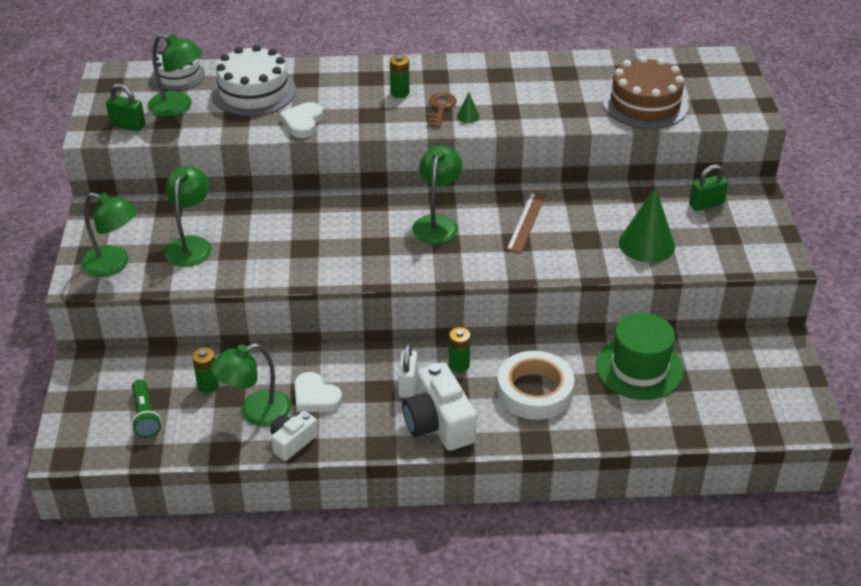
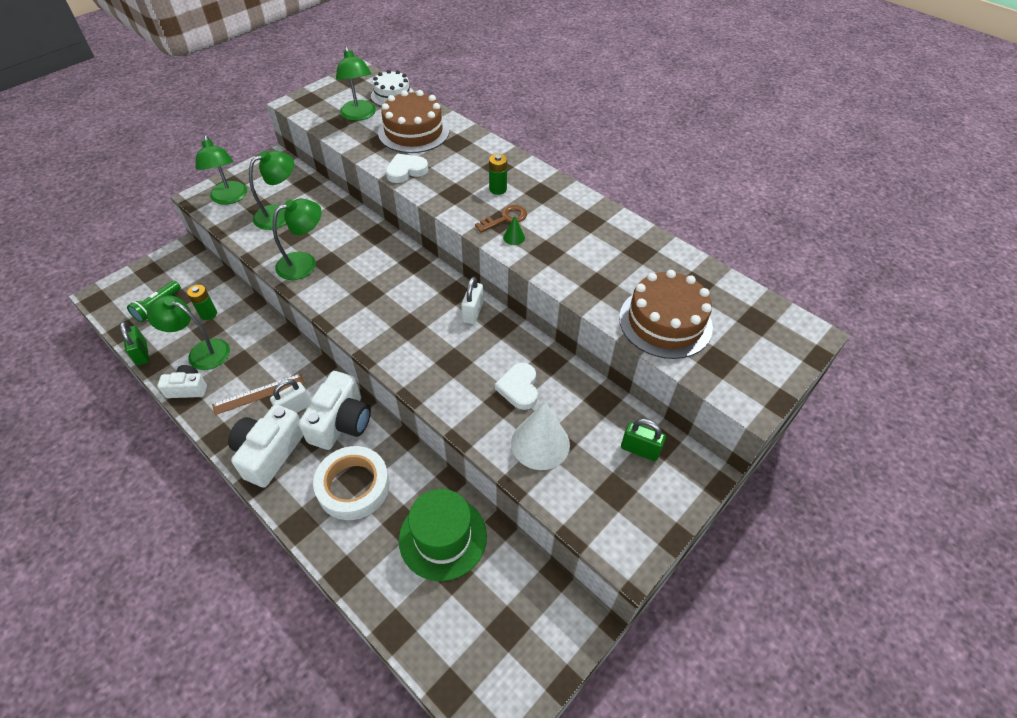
camera: 45 degrees right, 10 degrees up
green padlock [106,84,146,131] -> green padlock moved to [120,322,149,366]
white cake [211,45,296,116] -> brown cake [378,90,449,153]
white heart [294,372,342,412] -> white heart moved to [495,363,538,410]
green lamp [412,145,463,244] -> green lamp moved to [273,198,322,280]
green battery [449,327,471,372] -> white camera [299,371,371,450]
brown ruler [506,192,546,253] -> brown ruler moved to [212,373,304,415]
green cone [619,187,675,263] -> white cone [511,402,570,470]
none -> white padlock [461,277,483,324]

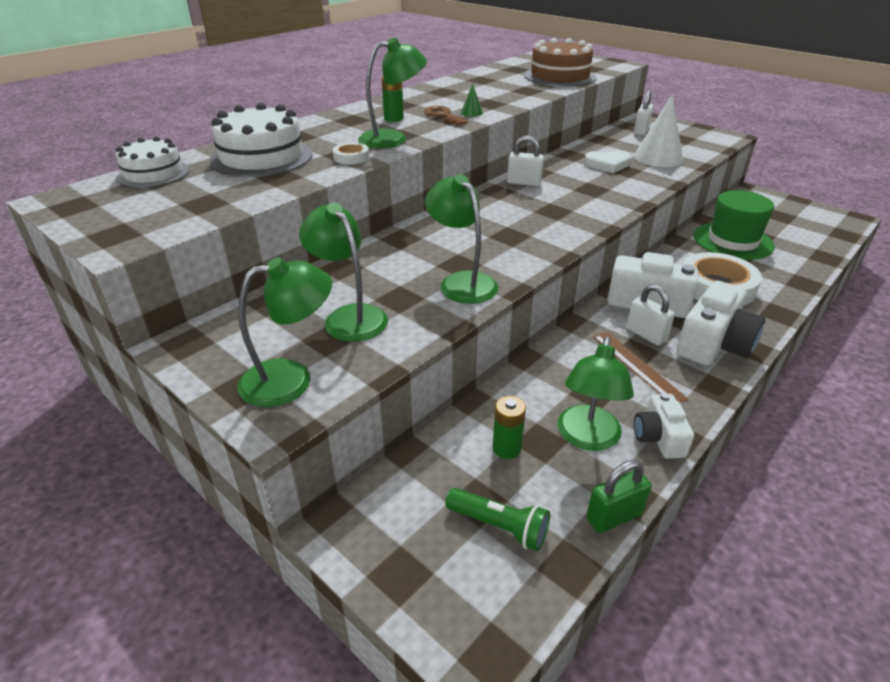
camera: 90 degrees left, 15 degrees down
white camera [228,405,303,488] -> white camera turned 75 degrees counterclockwise [676,281,765,366]
green lamp [336,47,376,121] -> green lamp moved to [358,38,427,148]
brown cake [378,90,449,153] -> white cake [209,103,313,177]
white heart [385,154,428,183] -> white tape [333,143,369,165]
green padlock [621,419,666,461] -> white padlock [634,90,654,135]

